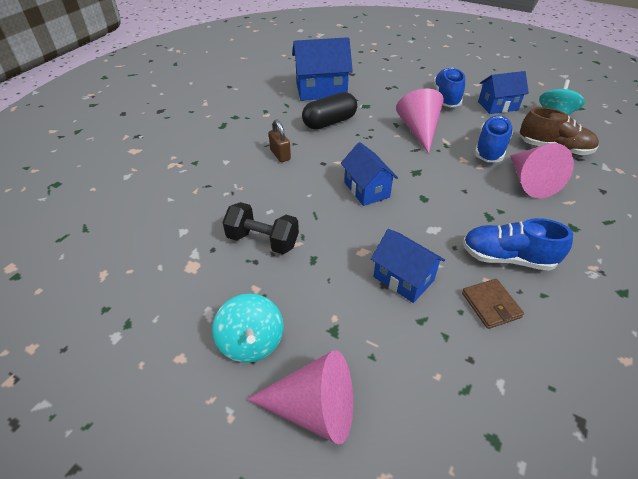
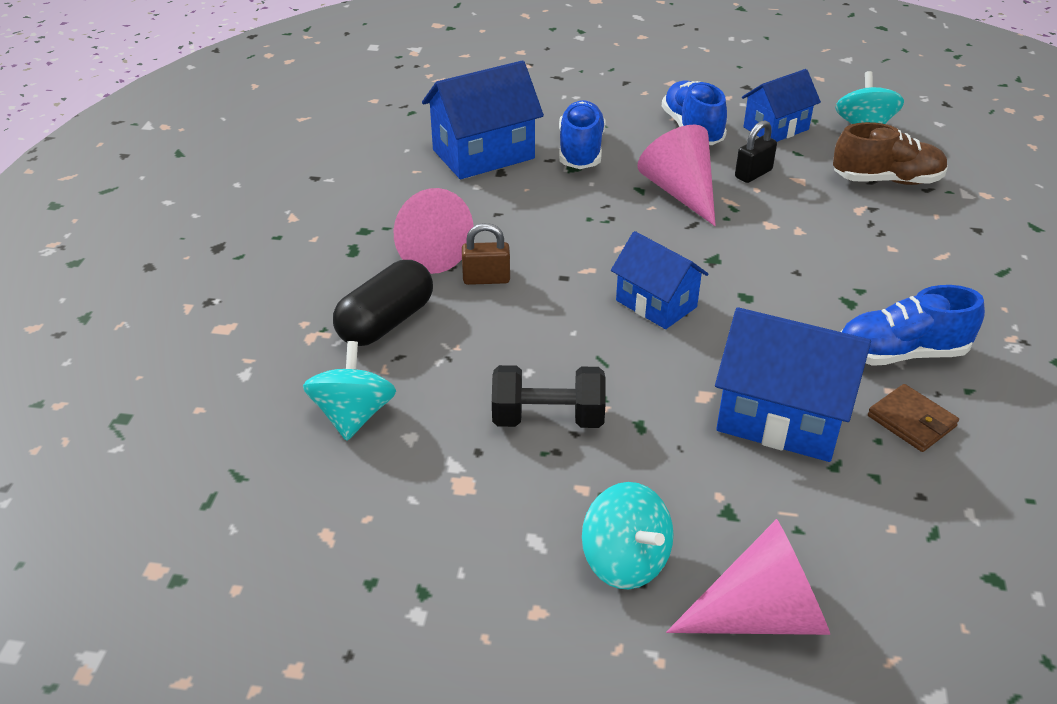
camera: 20 degrees left, 5 degrees down
brown padlock [269,119,291,162] -> brown padlock turned 45 degrees counterclockwise [462,223,510,285]
black capsule [302,92,357,130] -> black capsule moved to [333,260,433,346]
blue house [371,229,445,303] -> blue house [715,307,871,462], size x1.54
blue shoe [475,115,513,162] -> blue shoe moved to [559,100,606,169]
pink cone [510,143,574,198] -> pink cone moved to [394,188,473,274]
none -> turquoise spinning top [303,341,396,441]
none -> black padlock [735,120,777,183]

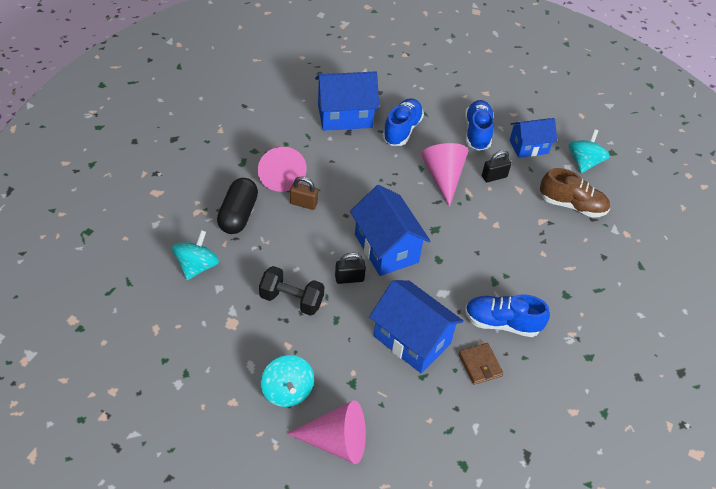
camera: 15 degrees right, 10 degrees up
black capsule [333,260,433,346] -> black capsule turned 45 degrees counterclockwise [217,178,258,234]
blue house [611,231,709,329] -> blue house [350,185,430,276], size x1.54
none -> black padlock [335,253,366,284]

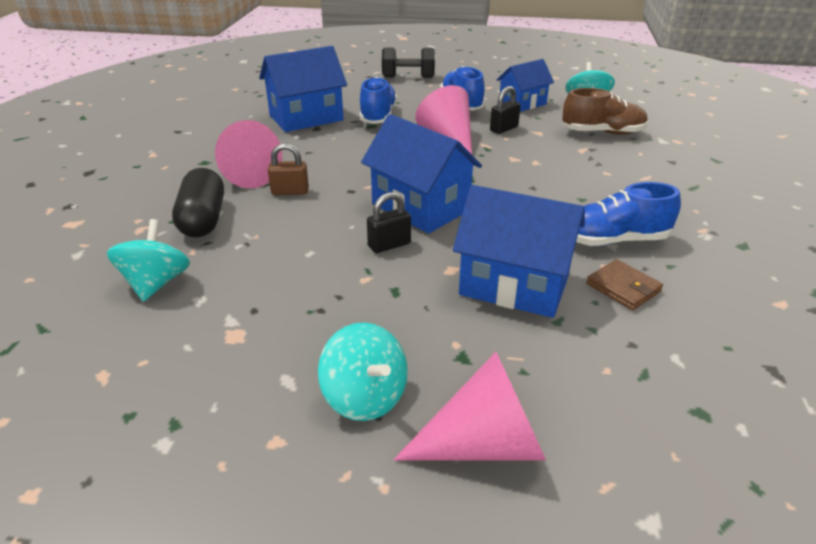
camera: 15 degrees left, 15 degrees down
black dumbbell [259,266,324,316] -> black dumbbell moved to [382,47,435,78]

